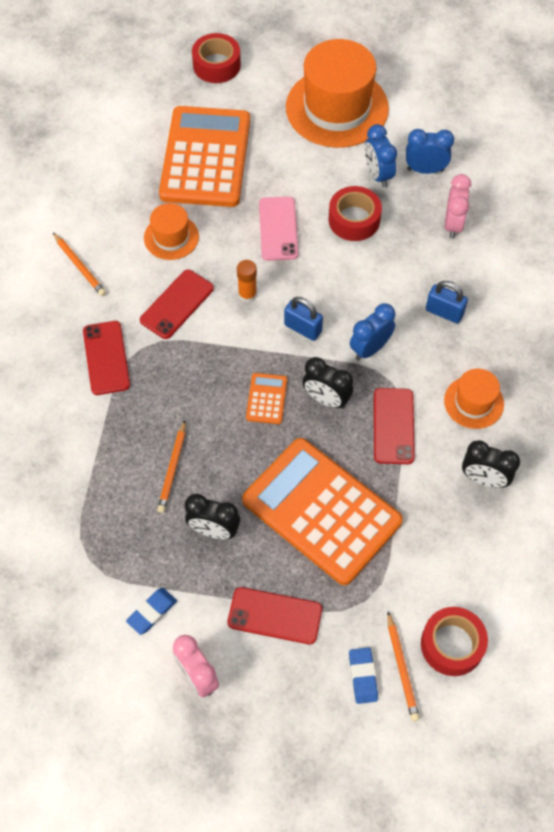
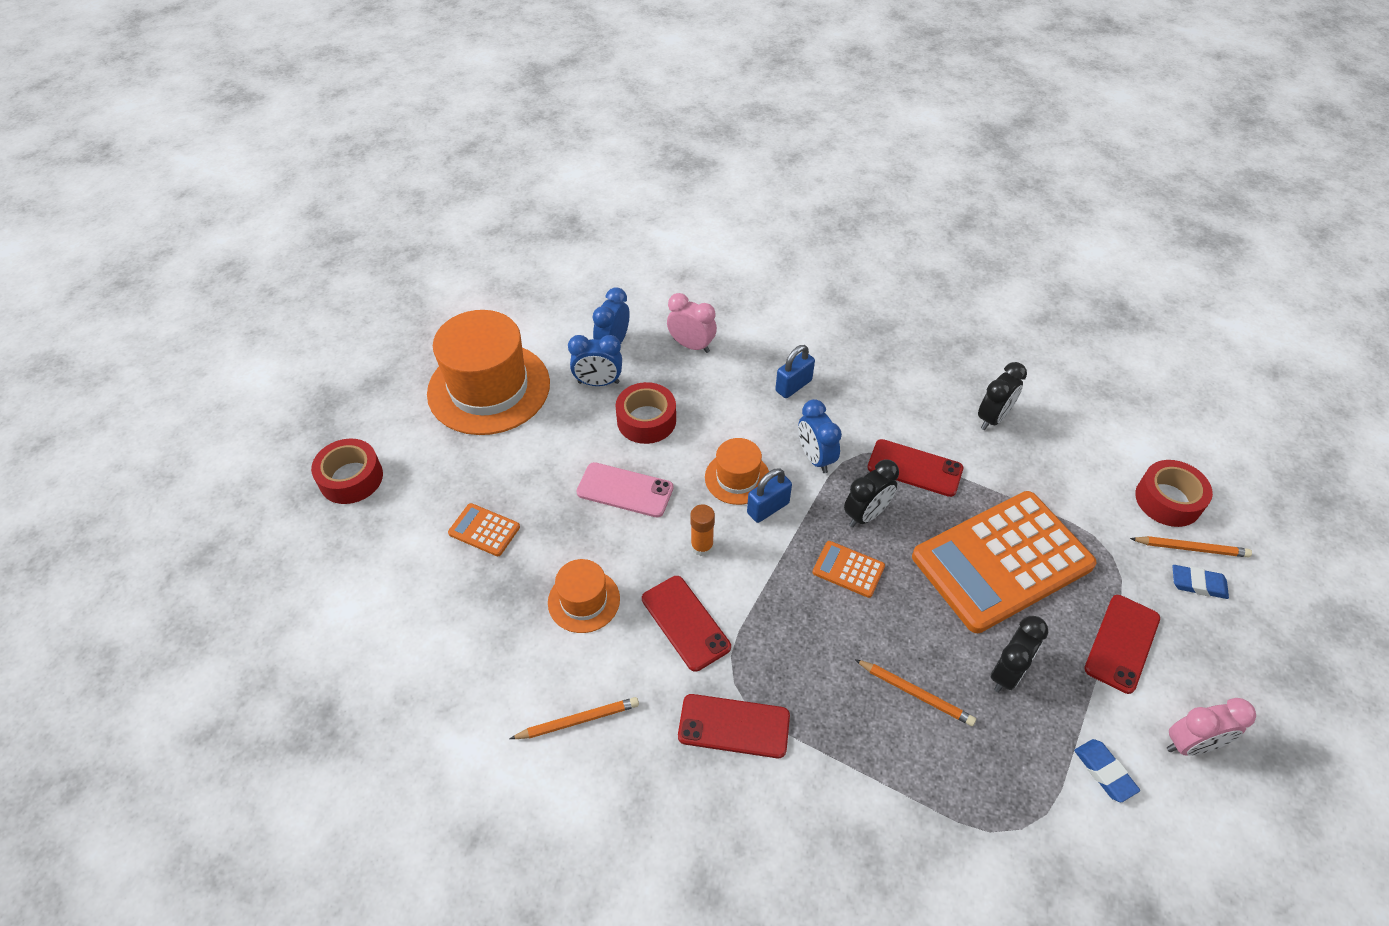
camera: 70 degrees left, 10 degrees down
orange calculator [159,106,250,207] -> orange calculator [448,503,520,556], size x0.40
orange hat [444,369,504,429] -> orange hat moved to [705,438,769,505]

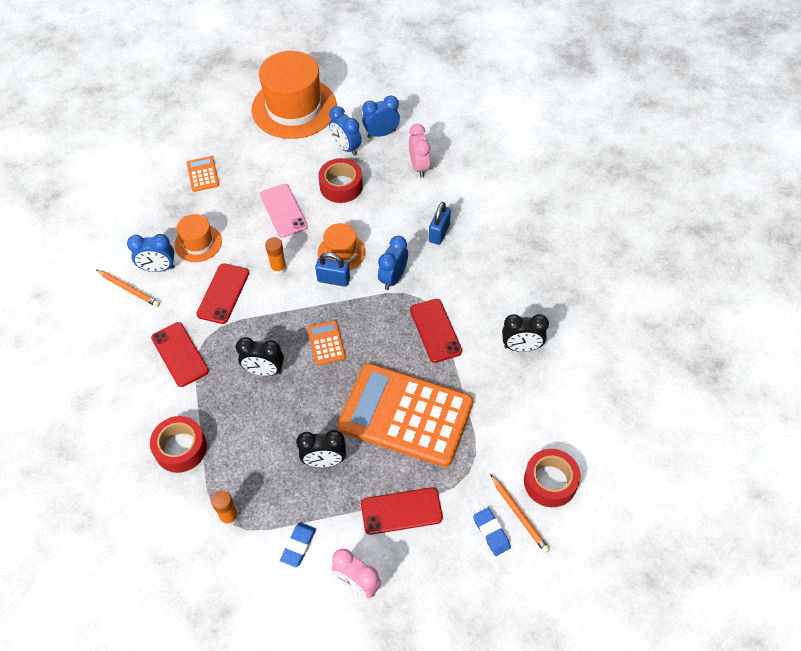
camera: 50 degrees right, 5 degrees up
red tape [311,438,383,504] -> red tape moved to [150,416,207,473]
blue padlock [775,345,815,398] -> blue padlock turned 75 degrees counterclockwise [429,202,451,245]
black clock [844,460,899,527] -> black clock moved to [236,337,284,376]
orange pencil [855,659,976,726] -> none
none -> blue clock [127,234,175,272]
none -> orange glue stick [211,490,239,526]

